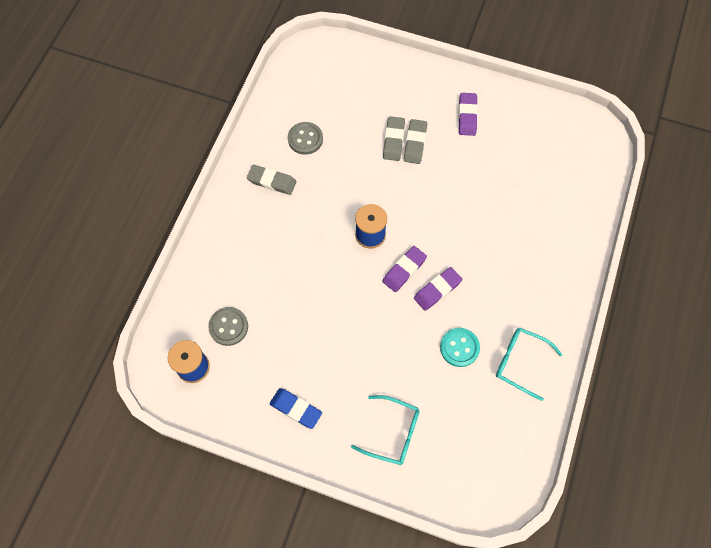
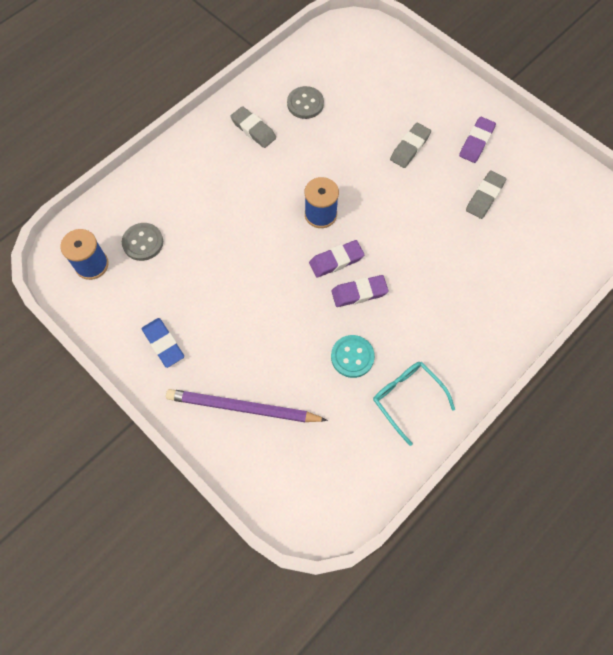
camera: 25 degrees right, 0 degrees up
turquoise glasses [351,395,420,465] -> purple pencil [166,389,328,422]
grey eraser [383,117,405,161] -> grey eraser moved to [466,170,506,219]

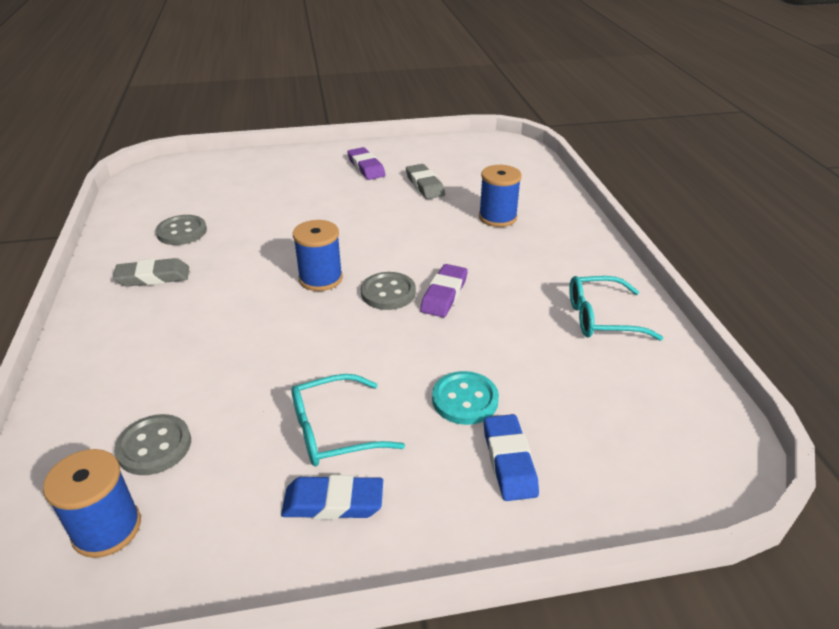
camera: 55 degrees left, 30 degrees down
purple pencil [166,389,328,422] -> blue eraser [484,414,539,501]
purple eraser [309,240,364,277] -> grey button [361,272,416,310]
turquoise button [331,335,375,378] -> turquoise button moved to [432,371,499,425]
grey eraser [390,123,431,168] -> none
none -> turquoise glasses [291,374,405,466]
none -> blue spool [479,165,522,227]

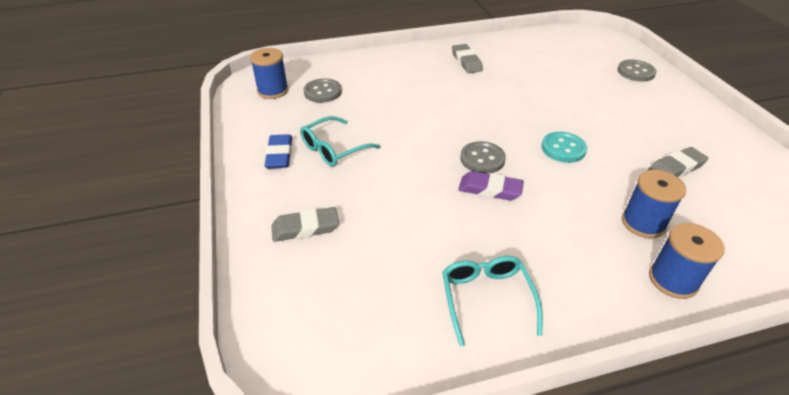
camera: 85 degrees right, 5 degrees up
grey button [155,215,207,245] -> grey button moved to [617,60,656,82]
turquoise glasses [291,374,405,466] -> turquoise glasses turned 105 degrees counterclockwise [300,116,380,167]
blue spool [293,220,343,291] -> blue spool moved to [649,223,725,299]
purple eraser [347,147,386,180] -> none
turquoise button [432,371,499,425] -> turquoise button moved to [541,132,587,163]
blue eraser [484,414,539,501] -> grey eraser [271,207,339,242]

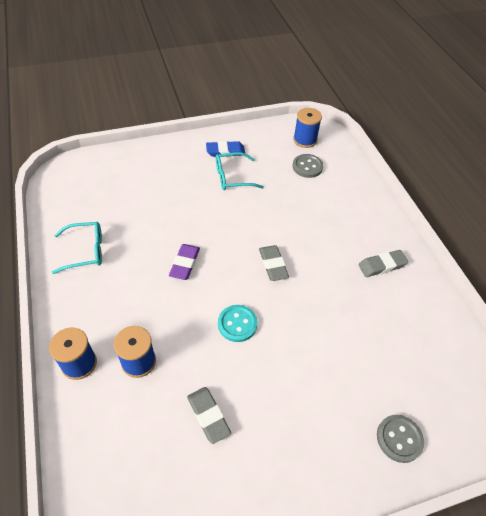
camera: 85 degrees right, 10 degrees up
grey eraser [271,207,339,242] -> grey eraser moved to [259,245,289,281]
turquoise glasses [300,116,380,167] -> turquoise glasses turned 60 degrees counterclockwise [216,152,264,190]
grey button [460,141,506,174] -> none

